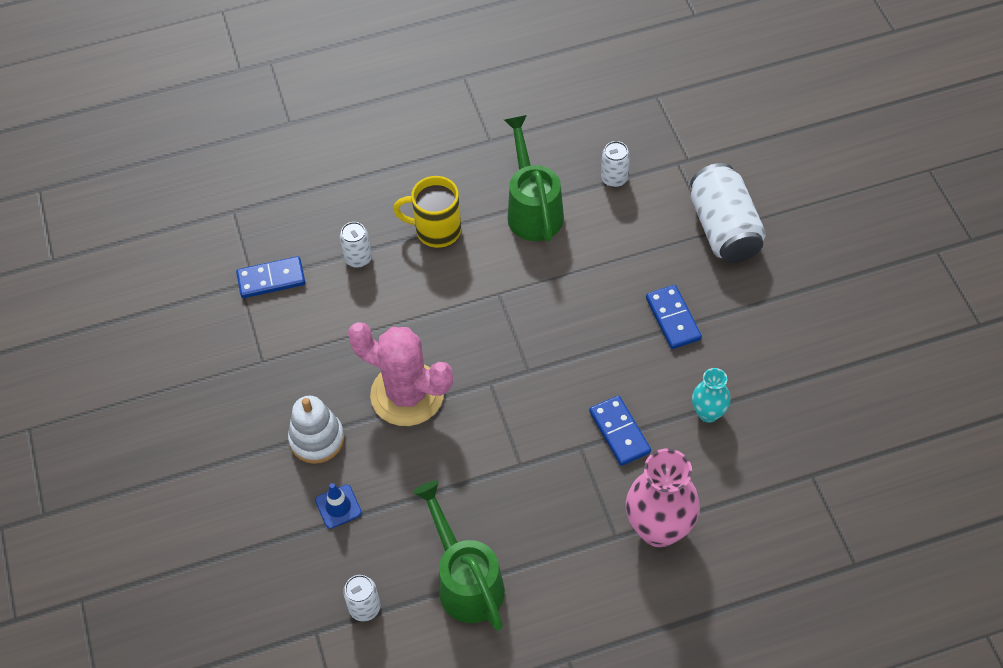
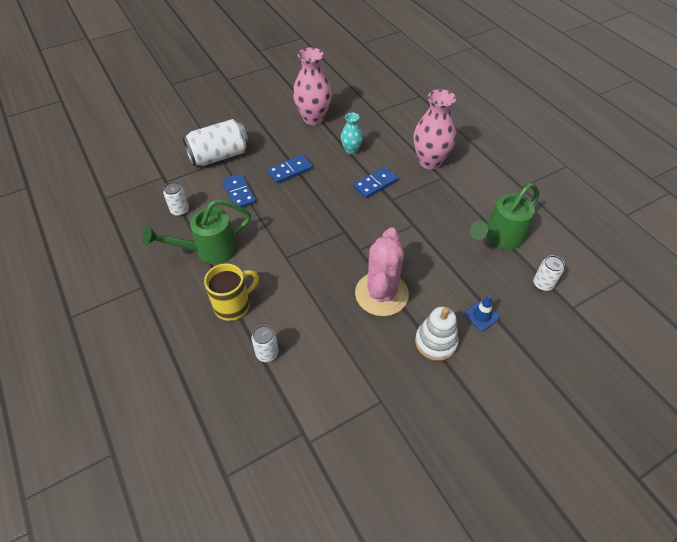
camera: 105 degrees left, 5 degrees down
blue domino [236,256,305,298] -> blue domino moved to [222,173,256,208]
yellow mug [393,176,461,248] -> yellow mug turned 120 degrees counterclockwise [204,263,259,321]
none -> pink vase [293,47,332,125]

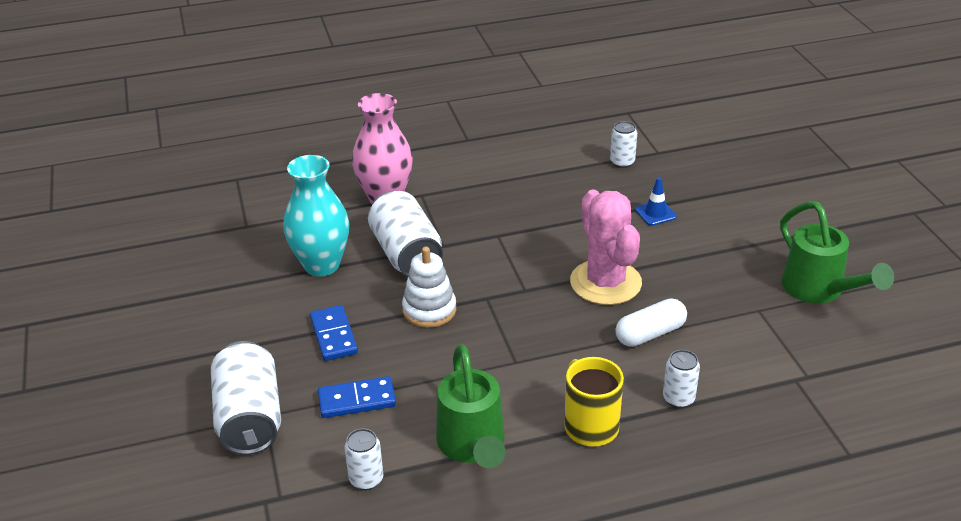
camera: 75 degrees left, 15 degrees down
pink vase [293,47,332,125] -> none
turquoise vase [341,113,363,155] -> turquoise vase [284,155,349,276], size x1.81
blue domino [353,167,398,198] -> white can [368,191,443,277]
pink cactus [355,227,409,316] -> pink cactus turned 45 degrees clockwise [570,190,642,305]
white stacking toy [415,307,459,361] -> white stacking toy moved to [402,247,456,328]
green watering can [470,183,539,249] -> green watering can moved to [780,202,894,303]
none -> white capsule [615,298,687,347]

